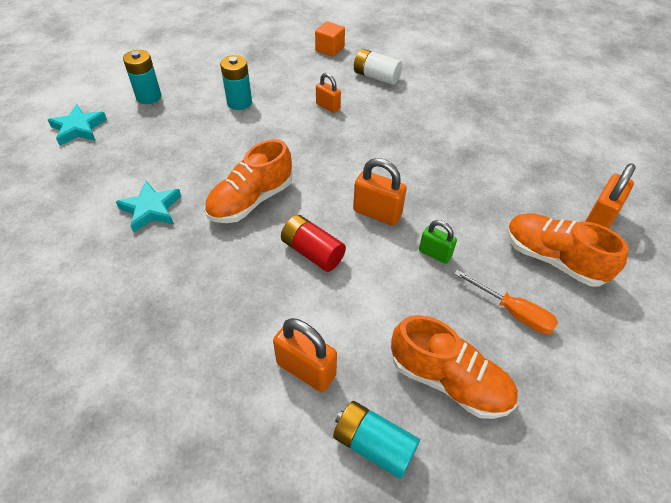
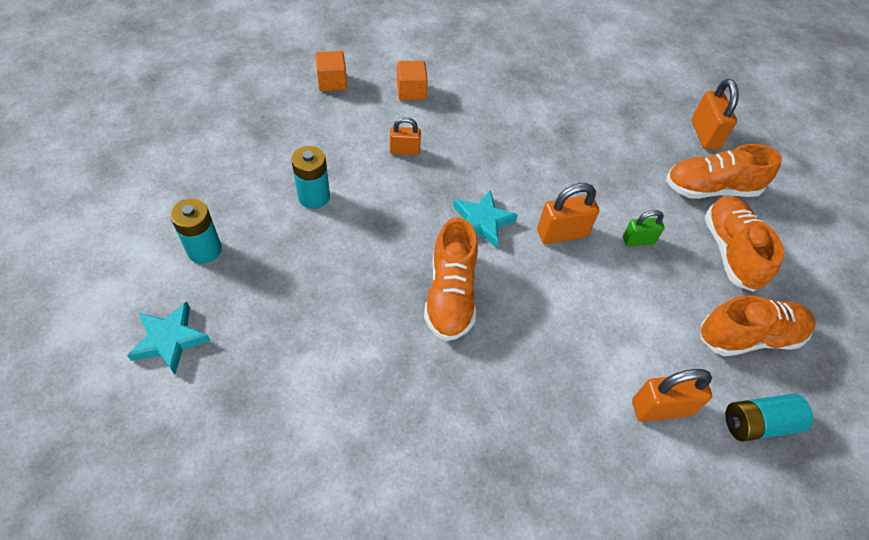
camera: 45 degrees left, 5 degrees up
turquoise star [116,181,181,233] -> turquoise star moved to [453,190,518,248]
red battery [281,215,346,272] -> none
white battery [354,49,402,85] -> orange cube [397,61,428,100]
orange screwdriver [454,270,558,334] -> orange shoe [705,196,784,292]

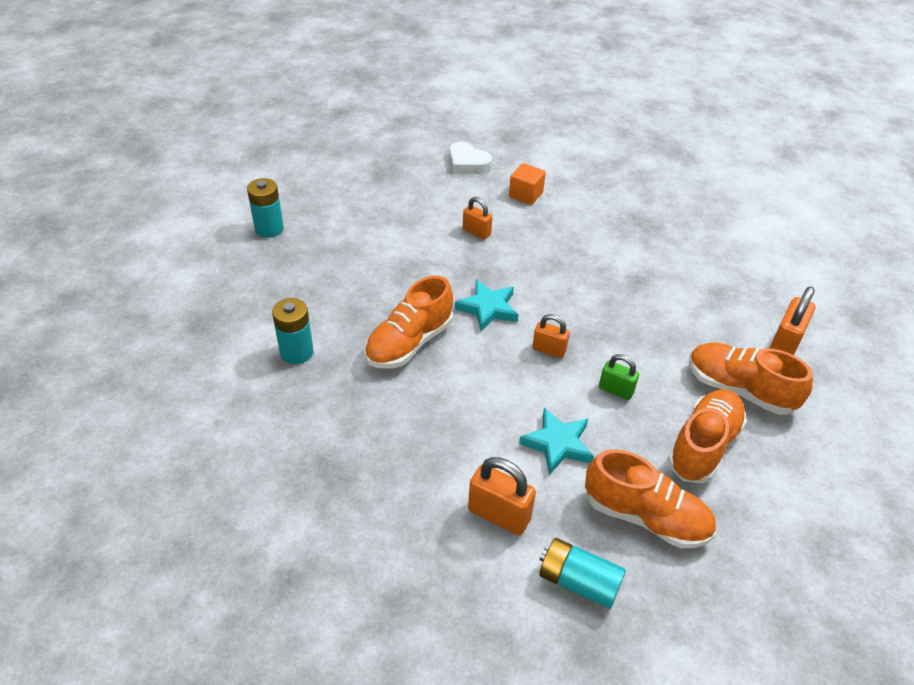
camera: 40 degrees right, 10 degrees down
turquoise star [127,301,211,375] -> turquoise star moved to [519,408,594,475]
turquoise battery [291,146,330,209] -> turquoise battery moved to [272,298,313,364]
orange cube [315,51,347,91] -> white heart [449,141,492,174]
orange padlock [537,183,599,244] -> orange padlock [532,314,570,358], size x0.64

